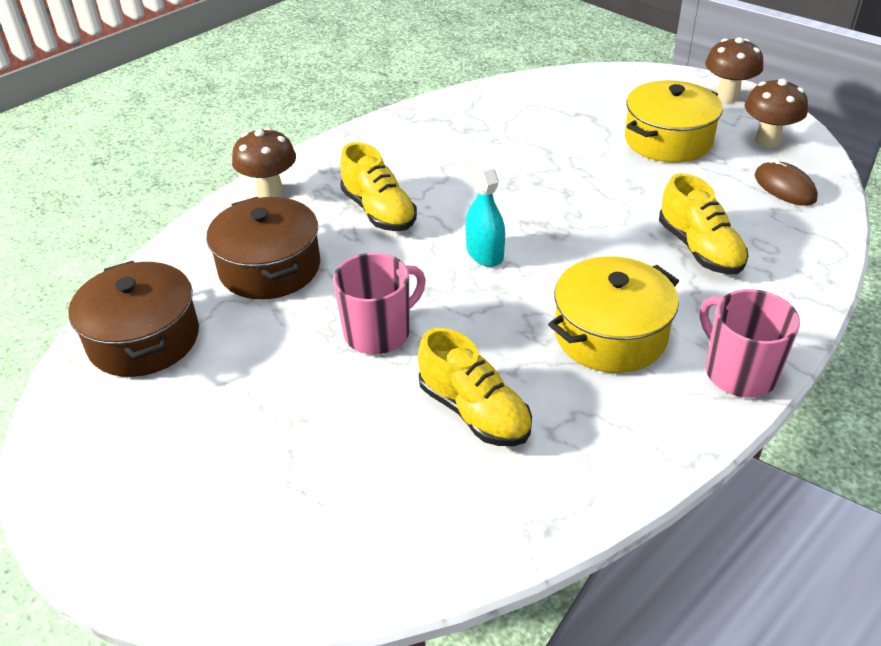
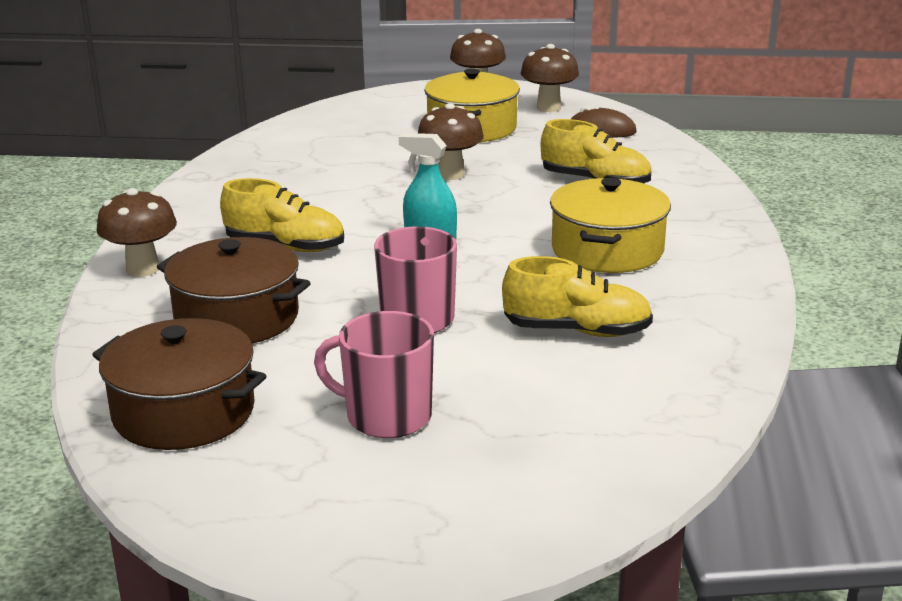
camera: 40 degrees left, 15 degrees down
pink mug [700,289,800,397] -> pink mug moved to [314,311,434,438]
none -> brown mushroom [418,103,484,180]

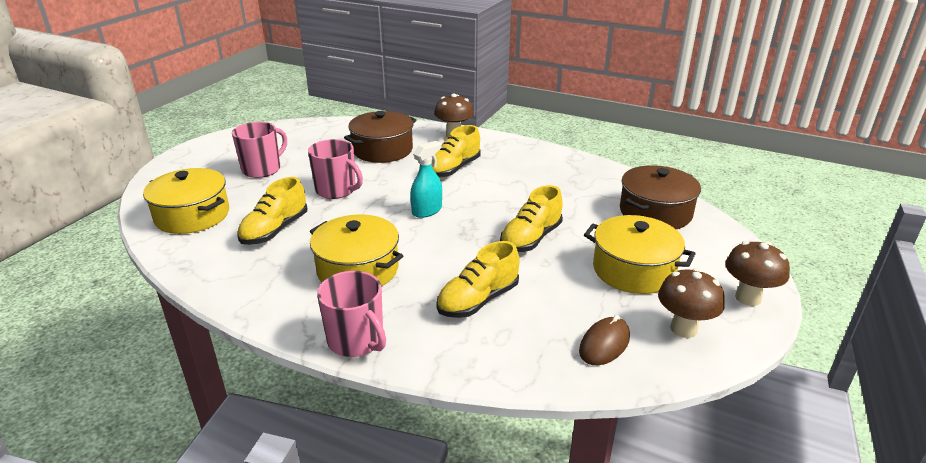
camera: 110 degrees right, 5 degrees up
brown pot [92,318,266,450] -> brown pot moved to [620,165,701,229]
brown mushroom [418,103,484,180] -> yellow shoe [500,185,563,252]
none -> yellow pot [143,168,229,234]
none -> pink mug [317,271,386,357]

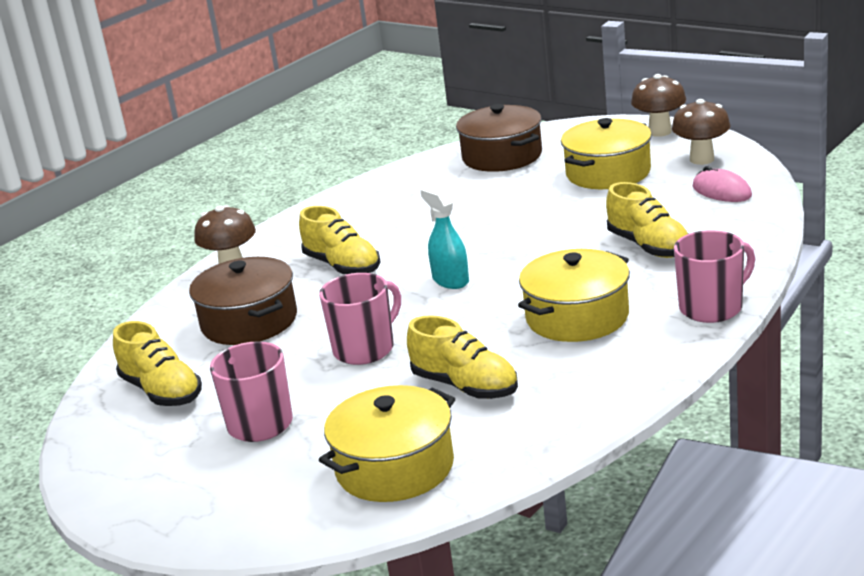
camera: 75 degrees left, 5 degrees down
yellow shoe [500,185,563,252] -> yellow shoe moved to [113,321,202,406]
brown mouse [579,315,630,365] -> pink mouse [693,166,752,202]

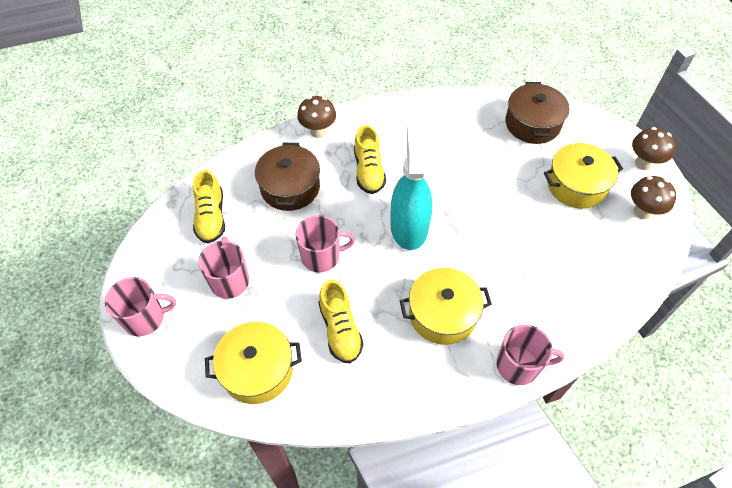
camera: 30 degrees right, 30 degrees up
turquoise spray bottle [420,187,469,289] -> turquoise spray bottle [390,125,432,250], size x1.88
yellow shoe [606,182,688,258] -> none
pink mouse [693,166,752,202] -> none
none -> pink mug [105,277,176,336]

